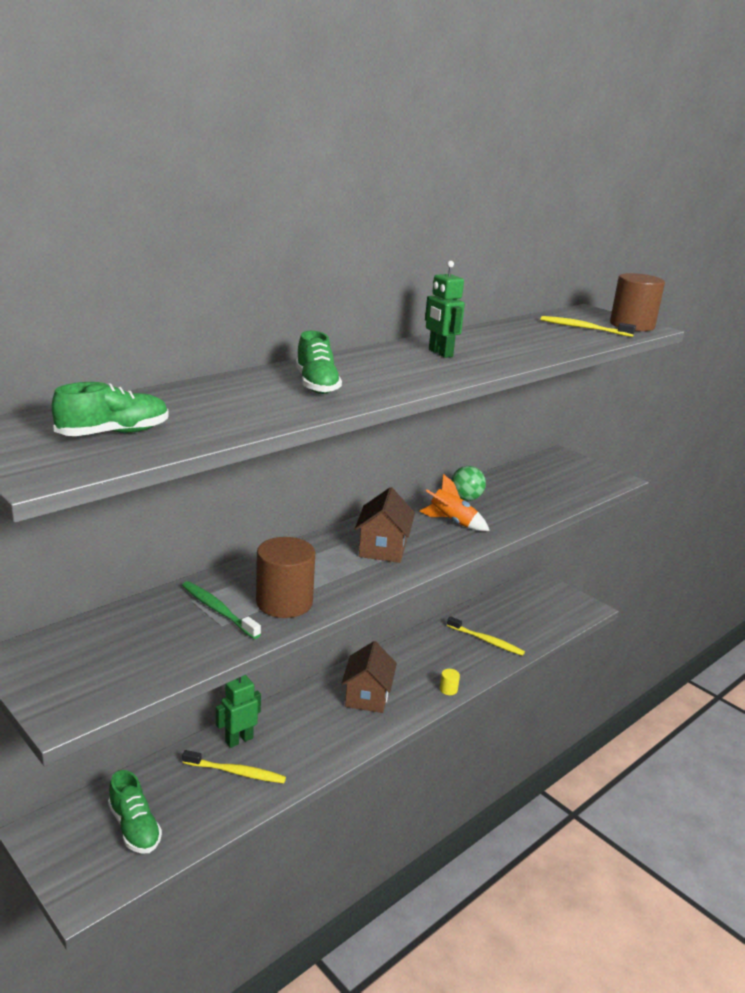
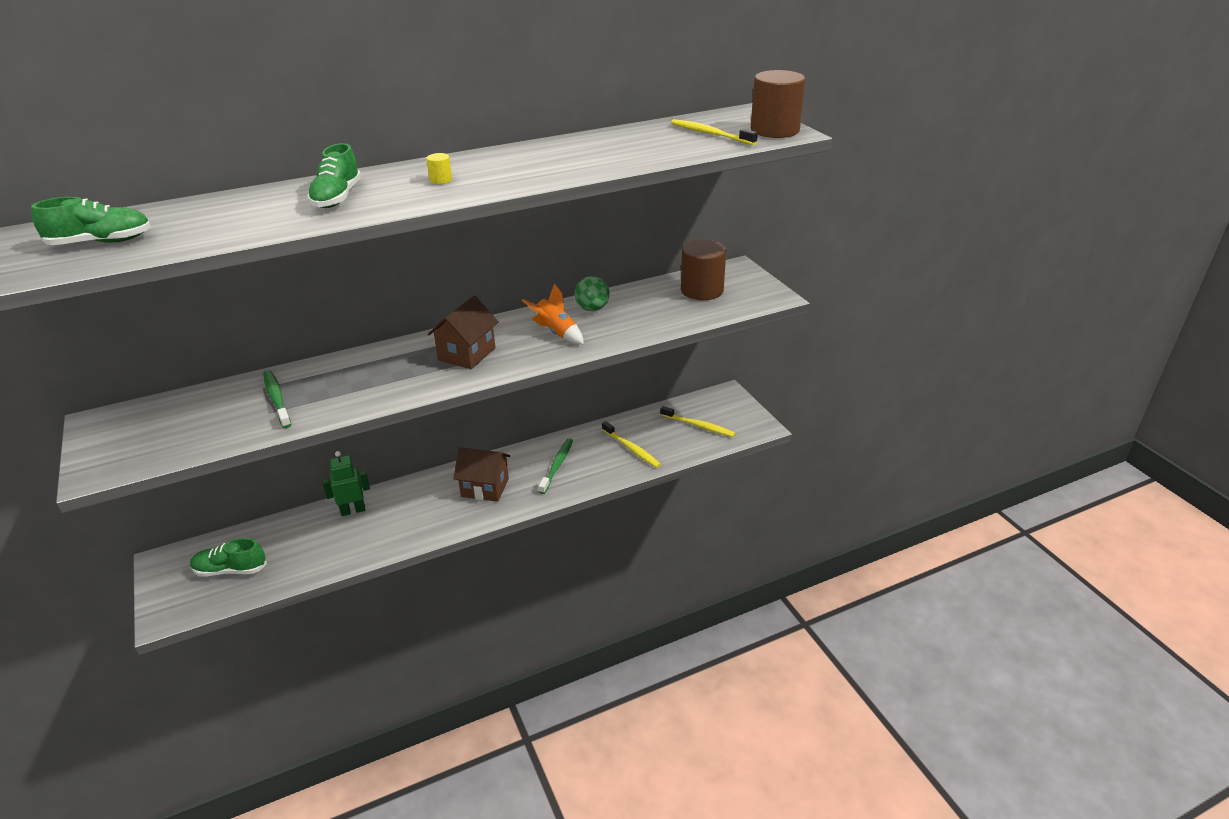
camera: 20 degrees right, 10 degrees up
green shoe [108,770,162,854] -> green shoe turned 105 degrees clockwise [190,538,267,577]
yellow toothbrush [182,750,286,783] -> yellow toothbrush moved to [660,406,735,437]
brown cylinder [256,537,315,618] -> brown cylinder moved to [681,240,726,300]
brown house [341,641,397,713] -> brown house turned 75 degrees clockwise [453,447,510,502]
green robot [425,261,465,358] -> none
yellow cylinder [440,669,460,695] -> yellow cylinder moved to [426,153,452,184]
none -> green toothbrush [538,438,573,494]

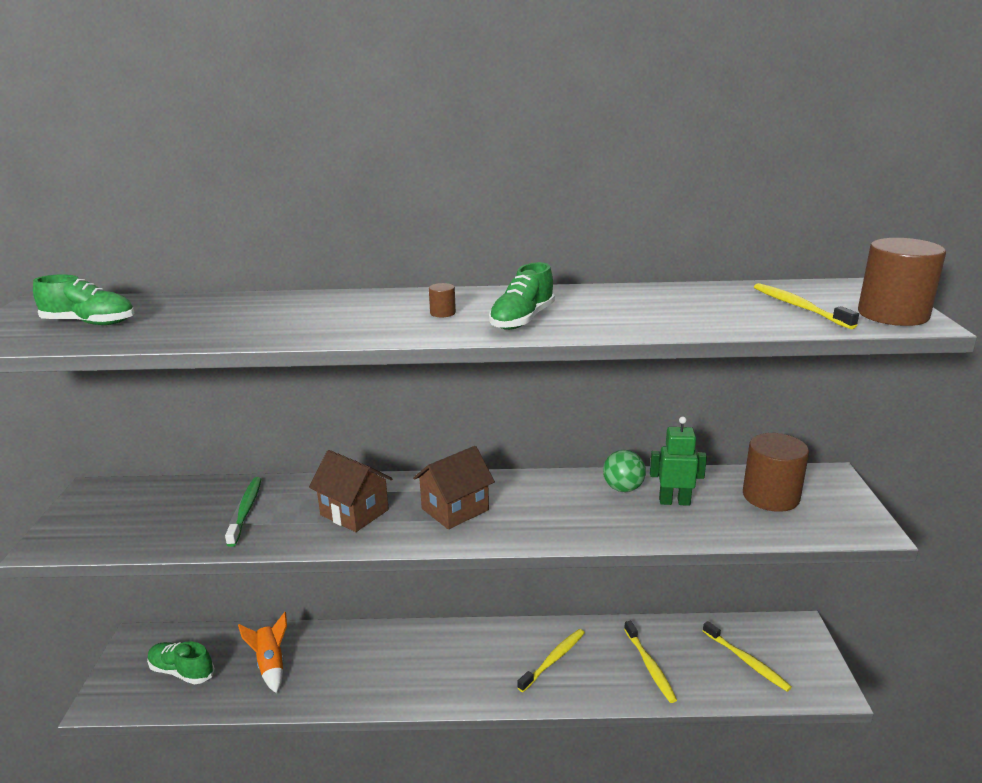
camera: 25 degrees right, 10 degrees down
green shoe [307,143,361,208] -> green shoe moved to [489,262,555,330]
green robot [322,451,370,516] -> green robot moved to [650,417,707,506]
yellow cylinder [426,153,452,184] -> brown cylinder [429,283,456,317]
brown house [453,447,510,502] -> brown house moved to [309,450,393,532]
orange rocket [522,284,584,344] -> orange rocket moved to [238,612,287,693]
green toothbrush [538,438,573,494] -> yellow toothbrush [517,629,585,692]

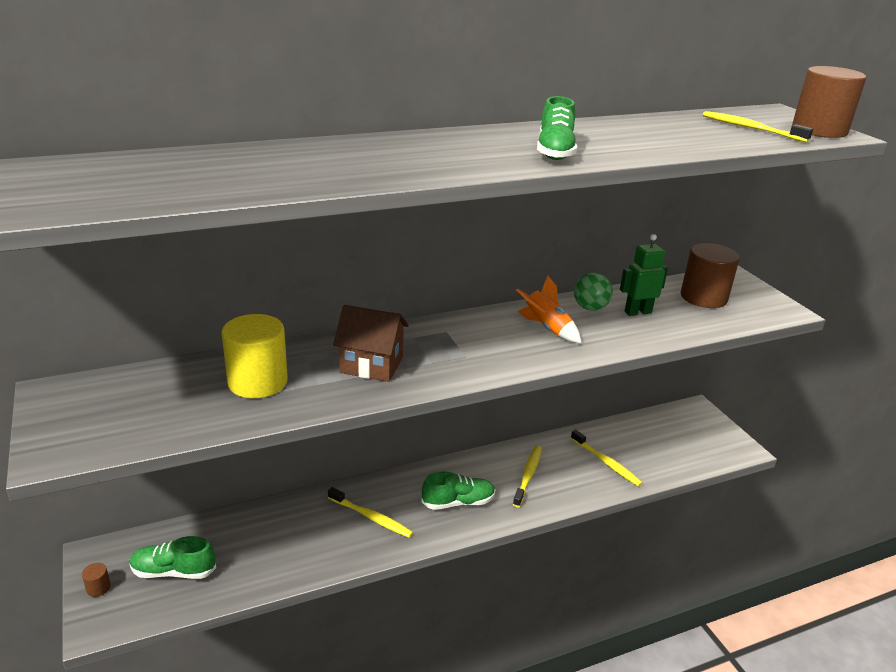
camera: 25 degrees left, 5 degrees up
green shoe [33,274,134,325] -> green shoe moved to [421,471,495,510]
green toothbrush [225,477,261,547] -> yellow cylinder [221,314,288,398]
orange rocket [238,612,287,693] -> orange rocket moved to [516,275,582,344]
brown house [413,446,495,529] -> none
brown cylinder [429,283,456,317] -> brown cylinder moved to [82,563,111,597]
yellow toothbrush [703,621,792,692] -> yellow toothbrush moved to [328,487,414,538]

